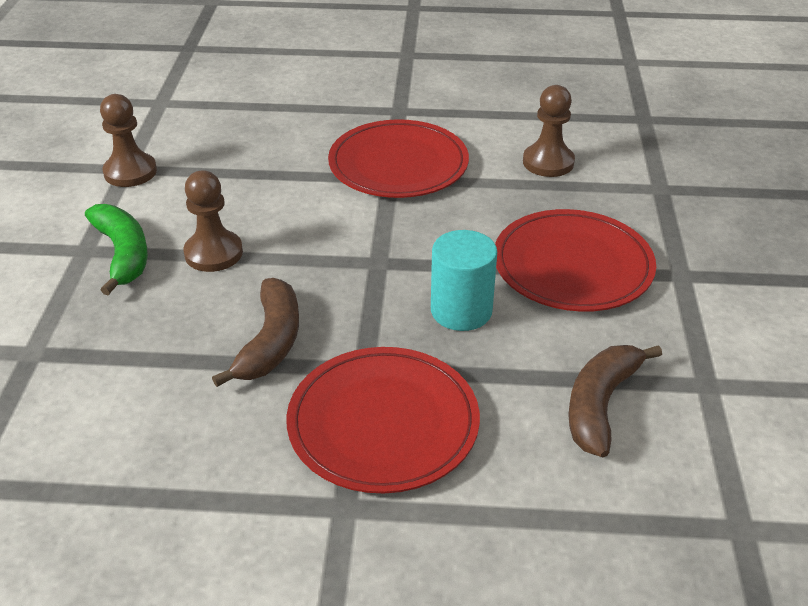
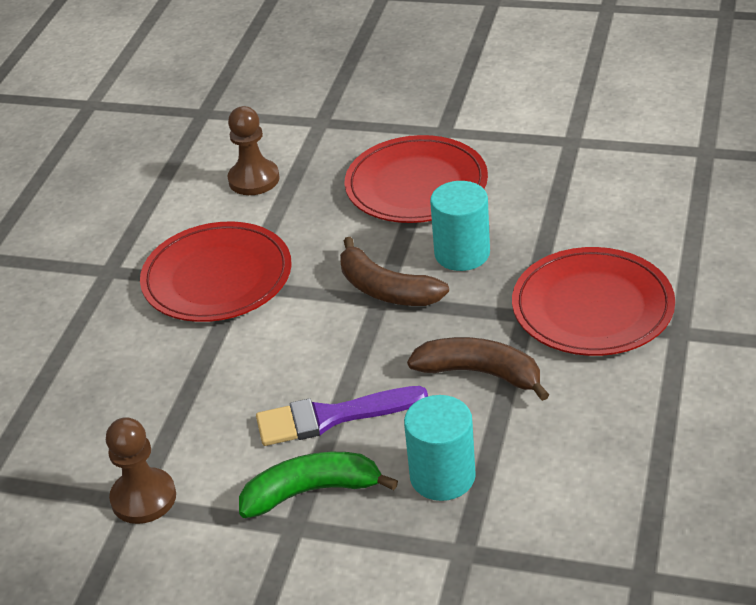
camera: 75 degrees left, 0 degrees up
brown pawn [183,170,243,272] -> purple brush [256,386,428,446]
brown banana [568,345,662,458] -> brown banana moved to [340,237,449,306]
none -> turquoise cylinder [404,395,476,501]

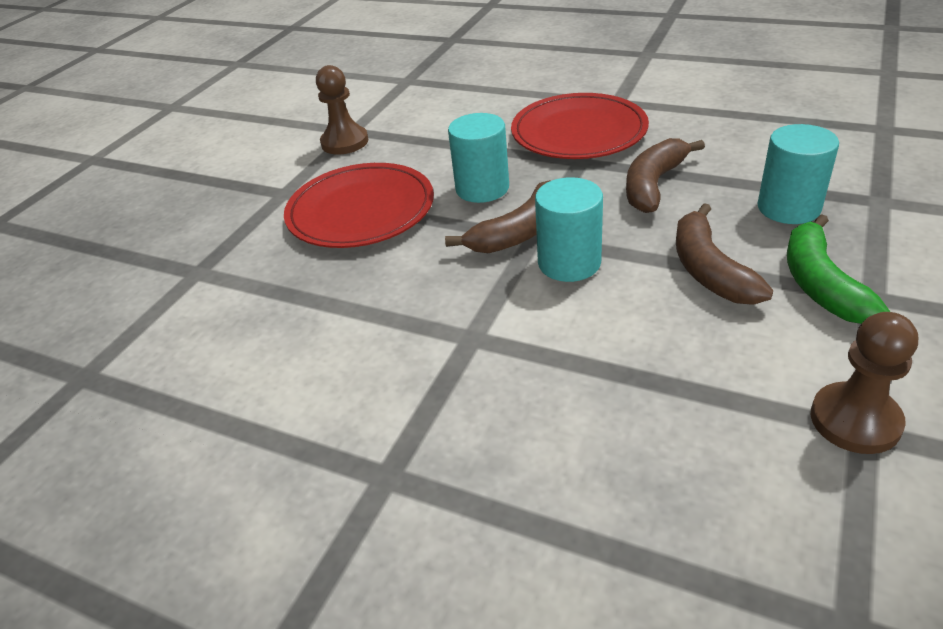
camera: 80 degrees left, 0 degrees up
red plate [140,222,292,322] -> none
brown pawn [227,106,280,195] -> brown pawn moved to [316,65,368,155]
purple brush [256,386,428,446] -> brown banana [676,203,773,305]
none -> turquoise cylinder [535,177,603,282]

